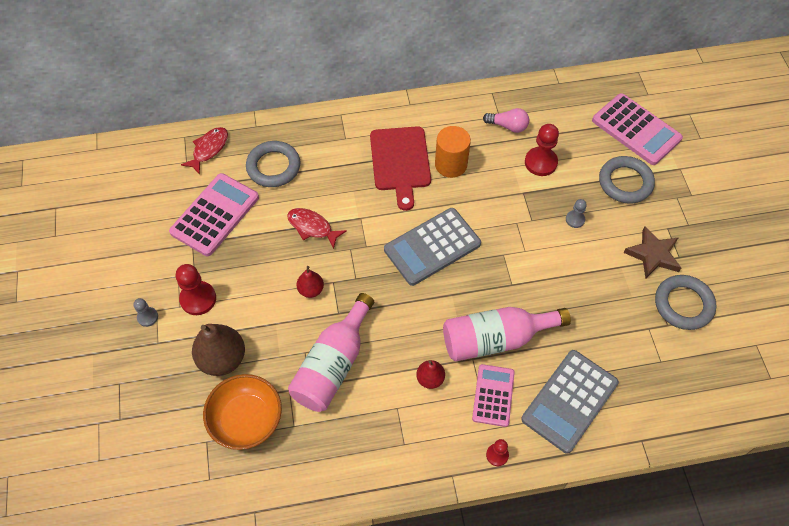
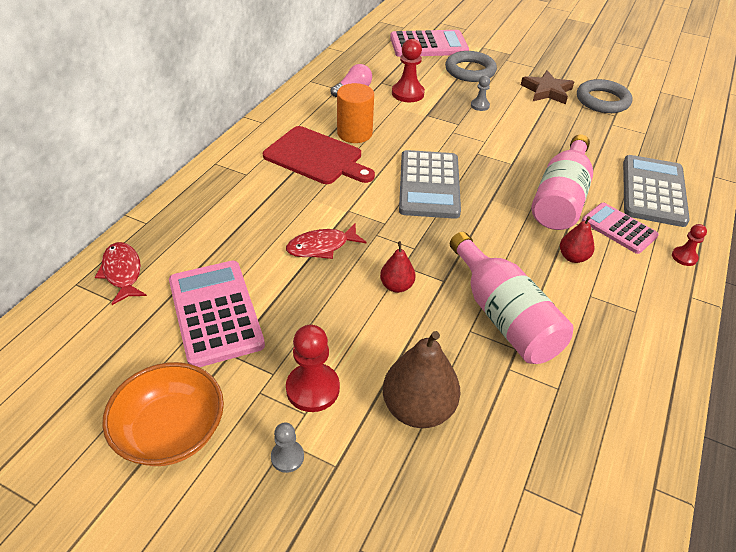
camera: 55 degrees left, 15 degrees down
orange bowl [203,374,282,450] -> orange bowl moved to [102,362,224,466]
grey ring [246,141,300,187] -> none
grey calculator [521,350,619,454] -> grey calculator turned 150 degrees counterclockwise [623,155,690,227]

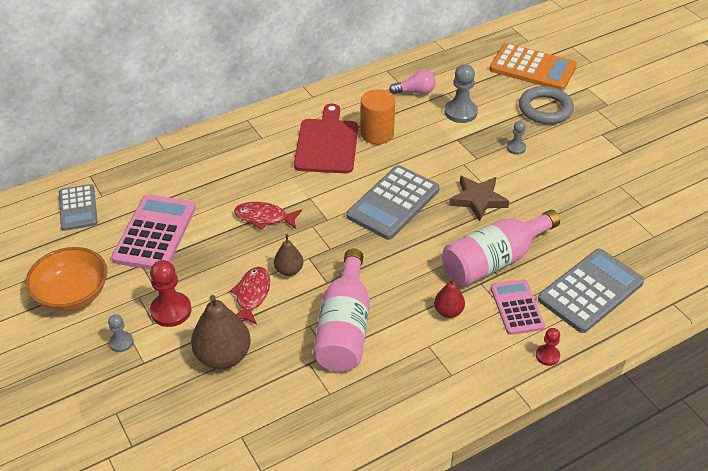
camera: 35 degrees right, 0 degrees up
red fish [95,242,147,305] -> red fish moved to [230,267,270,324]
red cutting board [263,126,375,184] -> red cutting board turned 150 degrees counterclockwise [294,103,358,173]
red pear [380,241,416,293] -> brown pear [274,234,303,276]
pink calculator [390,30,469,57] -> orange calculator [489,43,577,91]
red pawn [392,39,425,102] -> grey pawn [445,64,478,123]
brown star [521,70,574,104] -> brown star moved to [449,176,509,222]
grey ring [577,79,633,113] -> none
none -> grey calculator [59,184,98,231]

